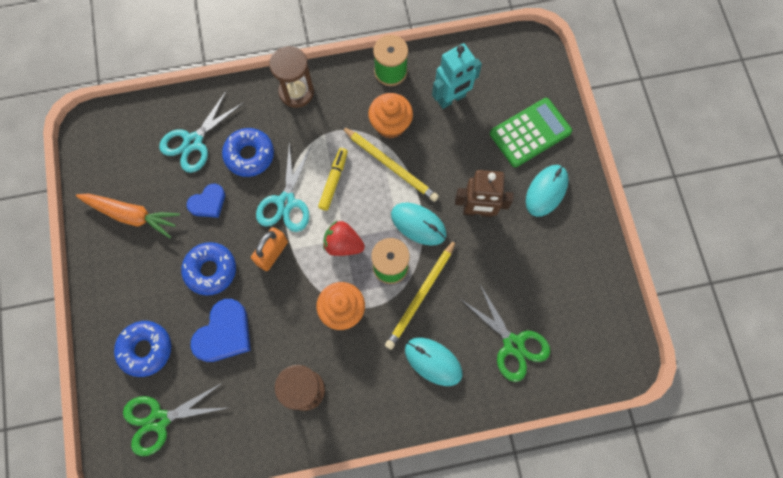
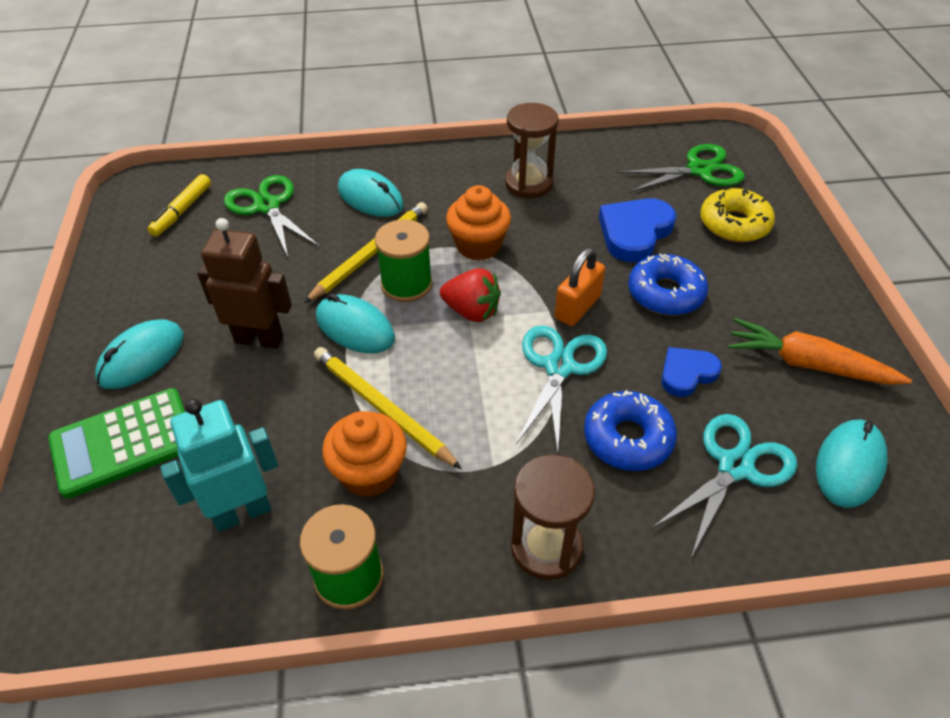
camera: 175 degrees left, 25 degrees down
blue donut [114,321,171,377] -> yellow donut [700,187,775,242]
yellow marker [318,148,348,211] -> yellow marker moved to [148,174,211,237]
none -> turquoise mouse [816,419,888,508]

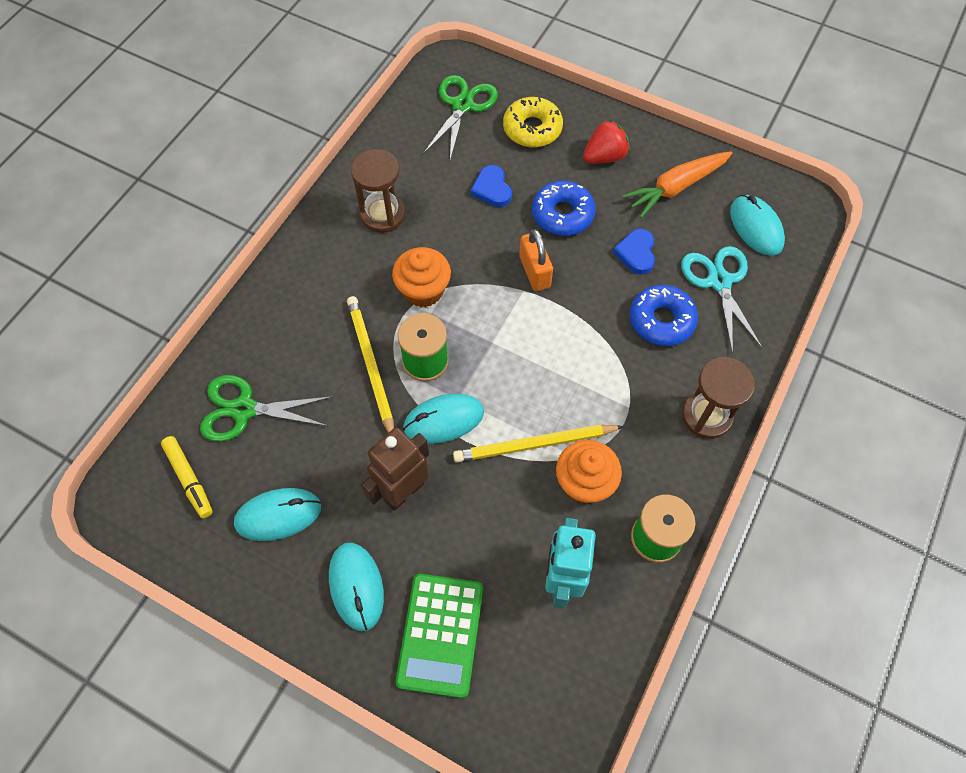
camera: 55 degrees left, 15 degrees up
turquoise mouse [338,169,404,217] -> turquoise mouse moved to [234,488,321,541]
red strawberry [440,268,501,322] -> red strawberry moved to [583,120,630,164]
turquoise scissors [516,325,607,453] -> none
blue heart [599,198,676,263] -> blue heart [471,165,512,207], size x0.63

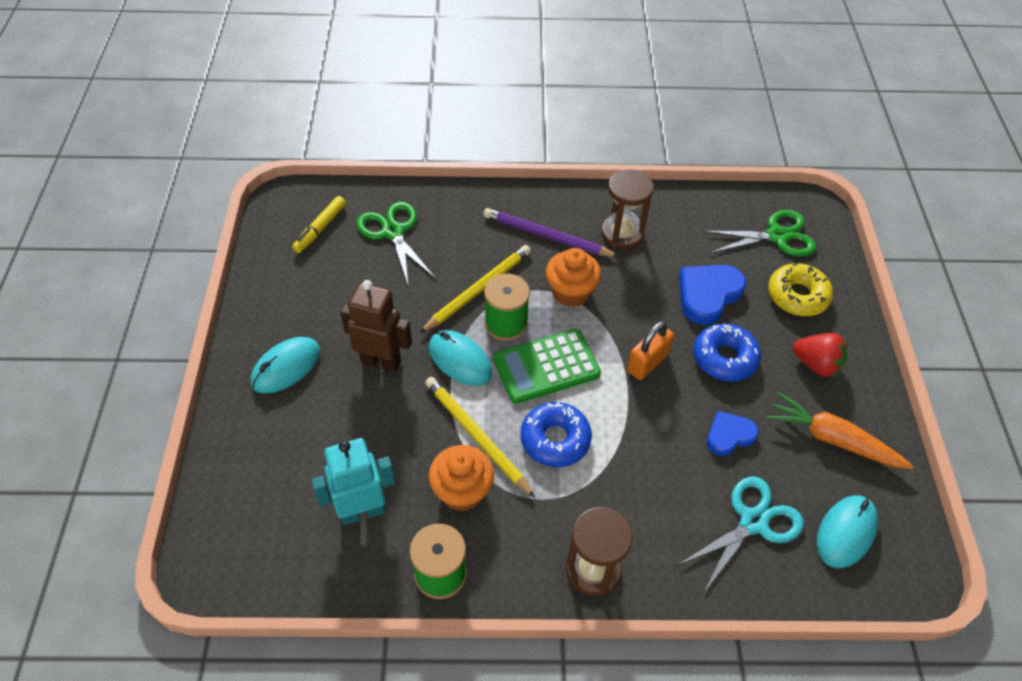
camera: 60 degrees right, 10 degrees down
turquoise mouse [234,488,321,541] -> none
green calculator [395,574,483,698] -> green calculator moved to [493,329,601,404]
blue heart [471,165,512,207] -> blue heart [679,265,746,325], size x1.59
blue donut [630,285,698,346] -> blue donut moved to [521,402,592,467]
none -> purple pencil [484,208,619,257]

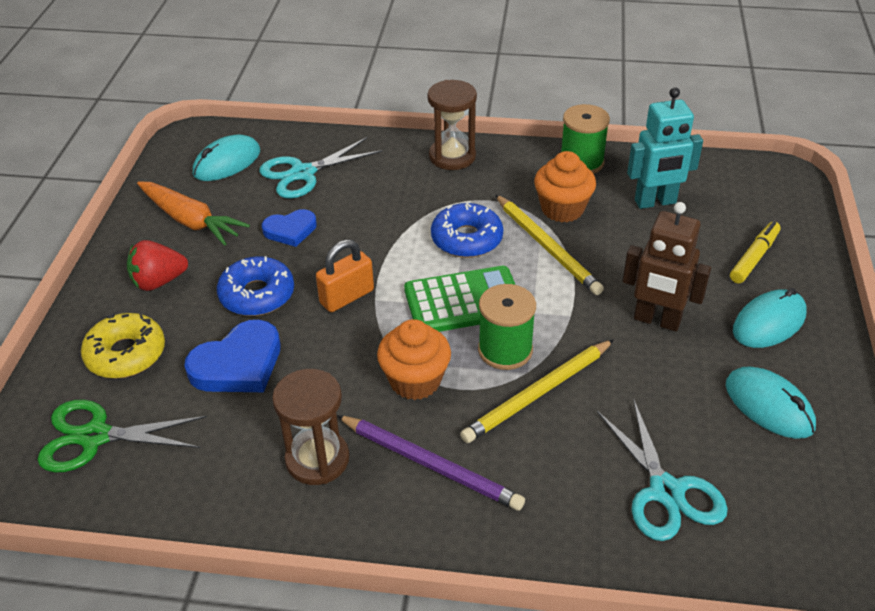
camera: 170 degrees left, 10 degrees down
yellow marker [292,196,346,253] -> yellow marker moved to [730,221,781,283]
green scissors [356,202,436,284] -> turquoise scissors [597,400,728,541]
turquoise mouse [429,330,492,386] -> turquoise mouse moved to [726,367,816,439]
red strawberry [793,333,847,377] -> red strawberry turned 60 degrees counterclockwise [127,240,188,291]

